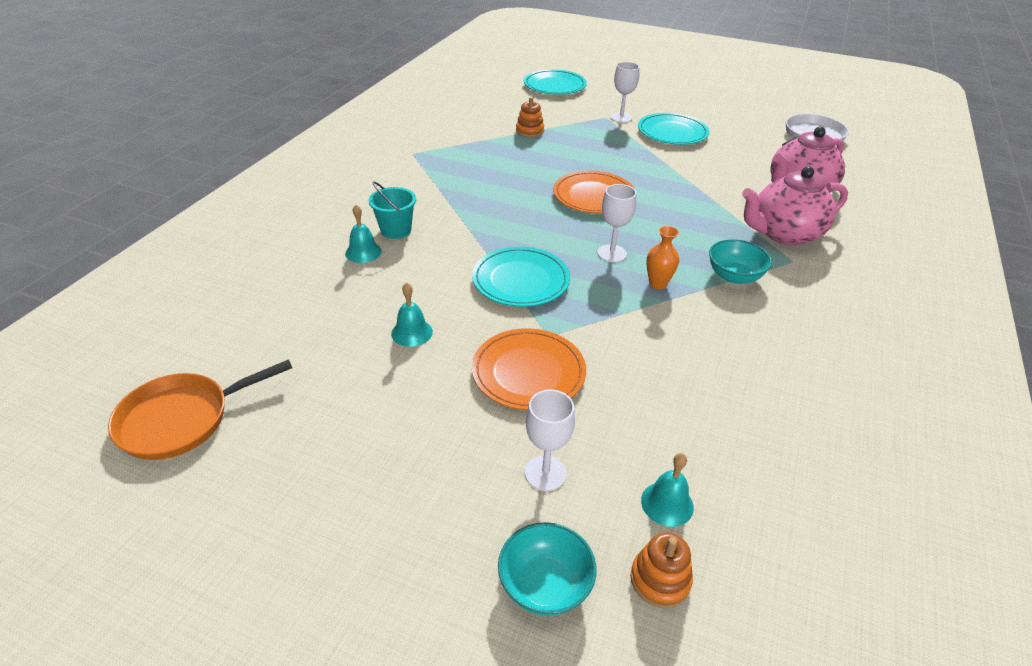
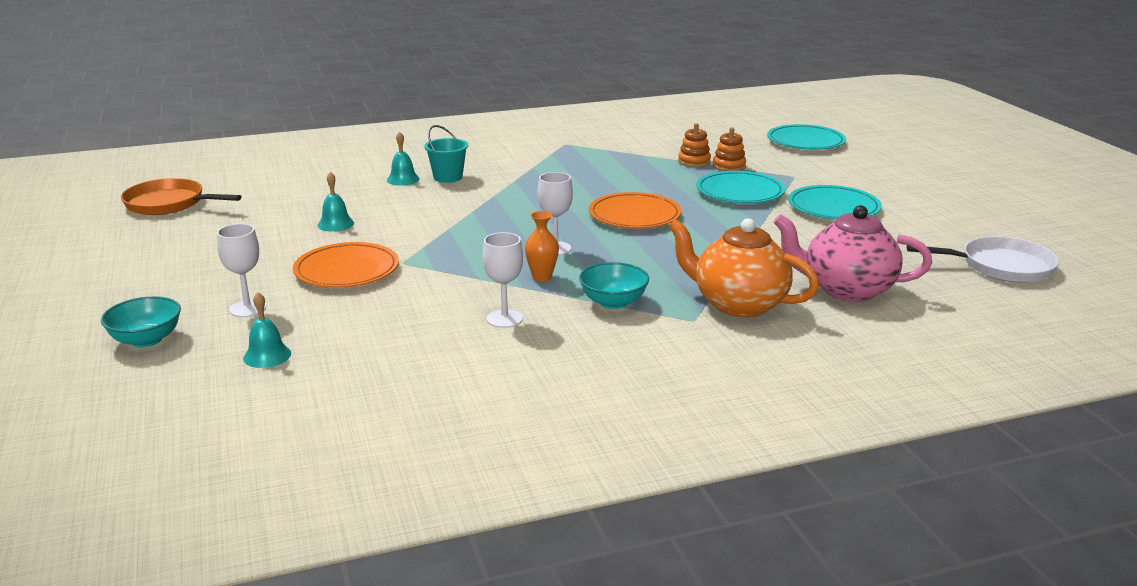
camera: 50 degrees right, 15 degrees down
turquoise plate [472,247,570,307] -> turquoise plate moved to [696,171,785,203]
white goblet [611,62,640,123] -> white goblet moved to [482,232,523,328]
orange stacking toy [630,532,693,608] -> orange stacking toy moved to [713,127,746,171]
pink teapot [742,166,848,246] -> orange teapot [668,218,819,318]

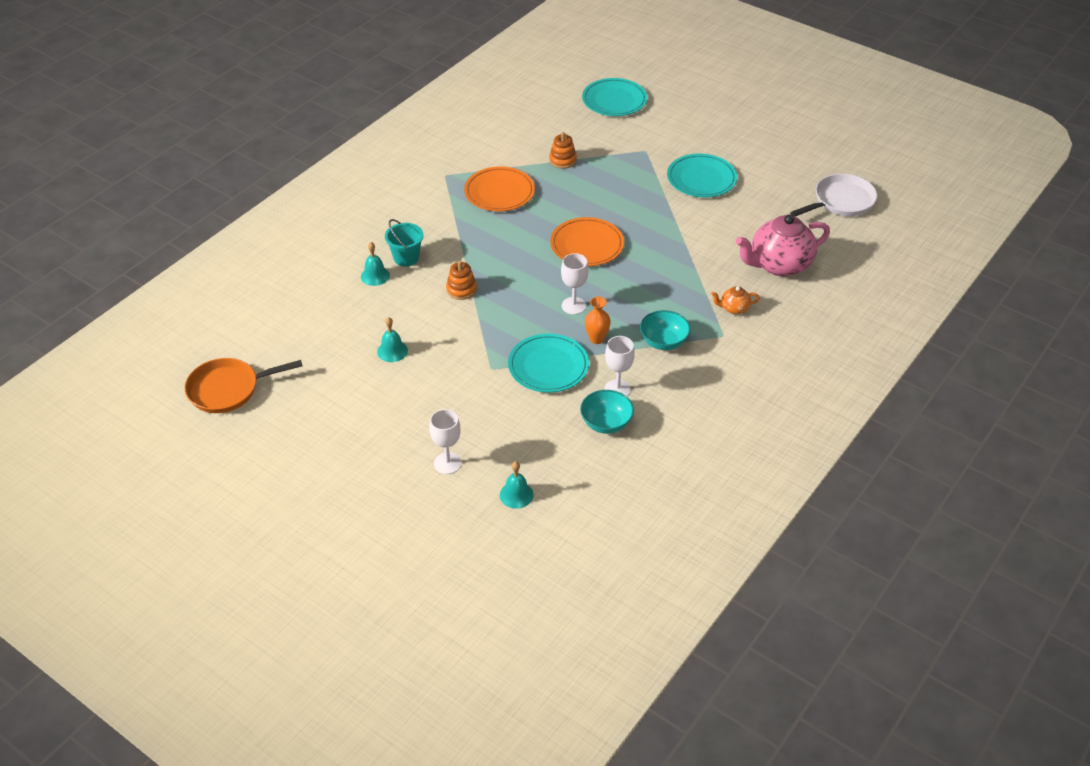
camera: 35 degrees left, 20 degrees up
turquoise bowl [101,296,181,347] -> turquoise bowl moved to [580,390,634,434]
orange plate [293,242,399,288] -> orange plate moved to [464,167,535,211]
orange teapot [668,218,819,318] -> orange teapot [711,286,760,314], size x0.45
turquoise plate [696,171,785,203] -> turquoise plate moved to [508,334,589,393]
orange stacking toy [713,127,746,171] -> orange stacking toy moved to [446,261,477,300]

